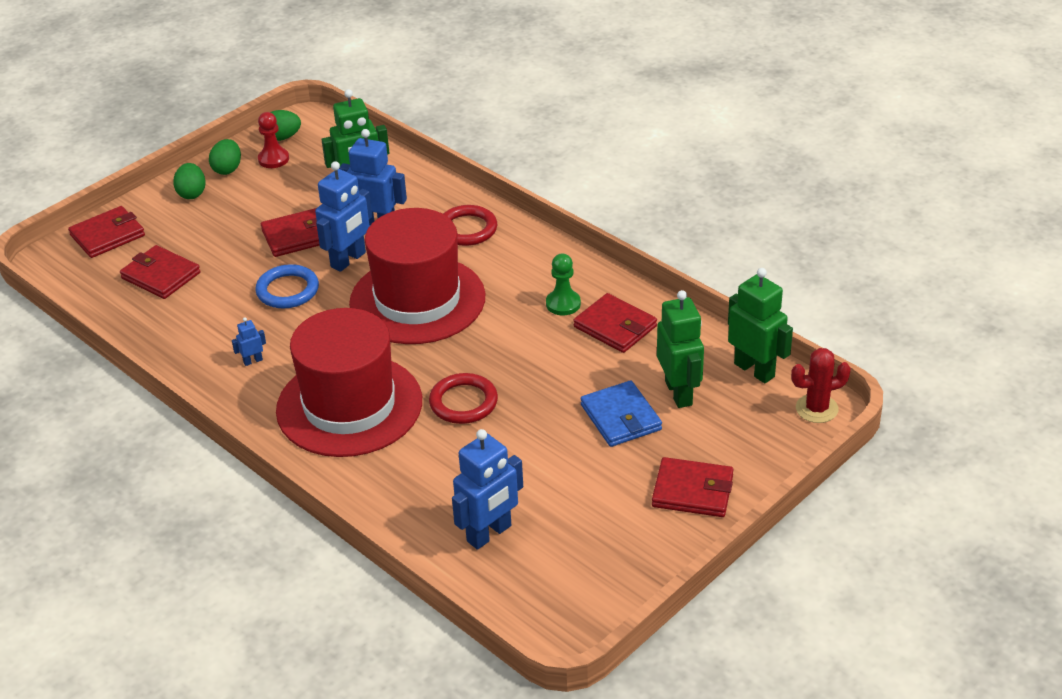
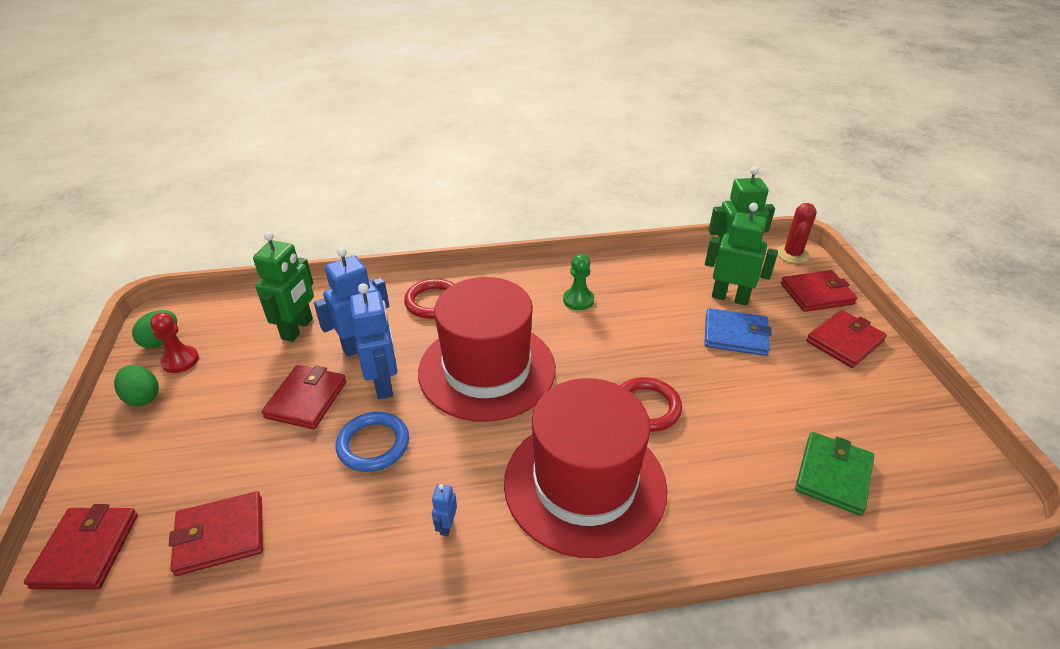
camera: 55 degrees left, 0 degrees up
green egg [173,163,205,199] -> none
blue robot [452,429,523,550] -> green wallet [795,432,874,516]
red wallet [573,293,657,353] -> red wallet moved to [781,270,857,312]

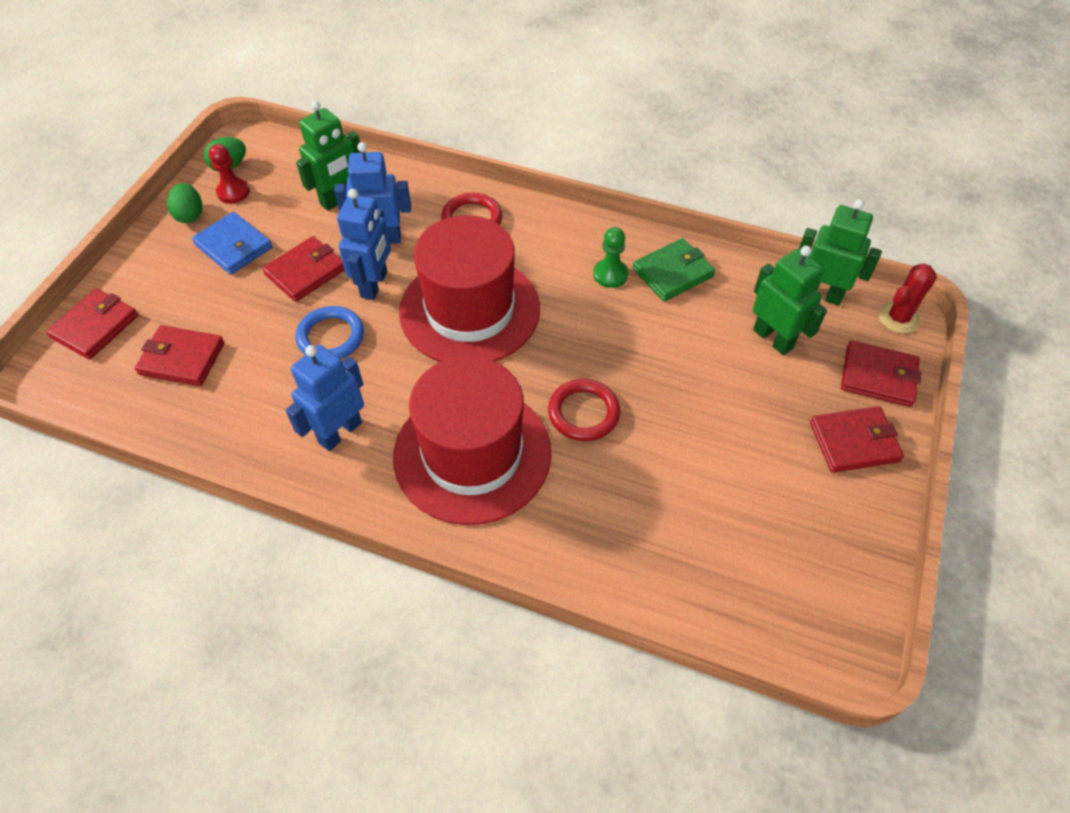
camera: 30 degrees right, 15 degrees up
blue robot [432,484,457,536] -> blue robot [286,345,364,451], size x2.23
blue wallet [704,308,772,356] -> blue wallet moved to [192,212,272,275]
green wallet [795,432,874,516] -> green wallet moved to [633,238,715,301]

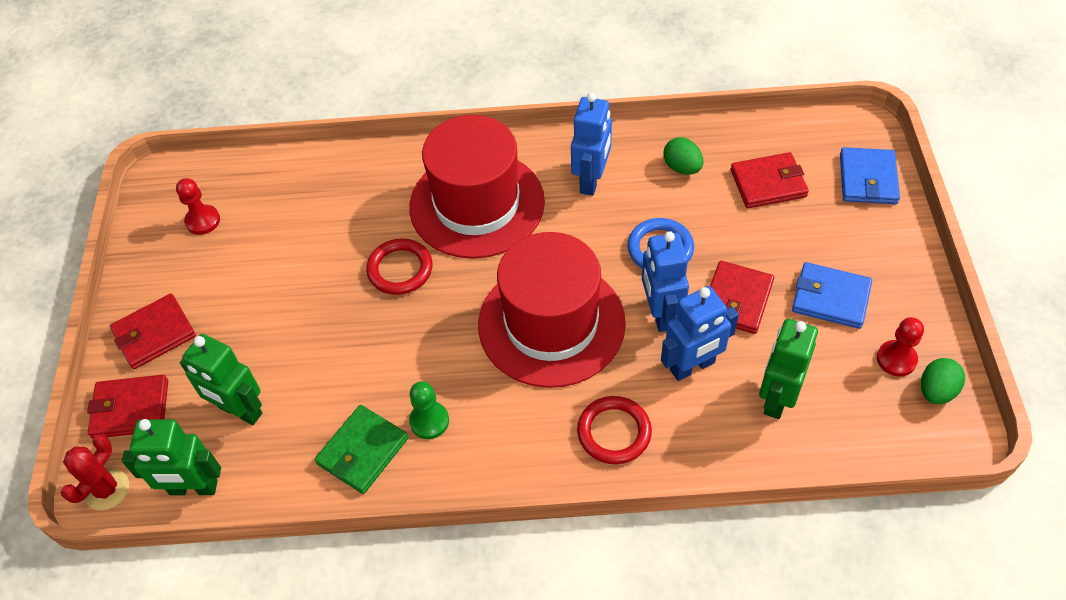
camera: 160 degrees right, 0 degrees up
red wallet [46,289,138,360] -> blue wallet [840,147,900,204]
green egg [167,183,202,223] -> green egg moved to [663,137,703,175]
none -> red pawn [176,178,220,235]

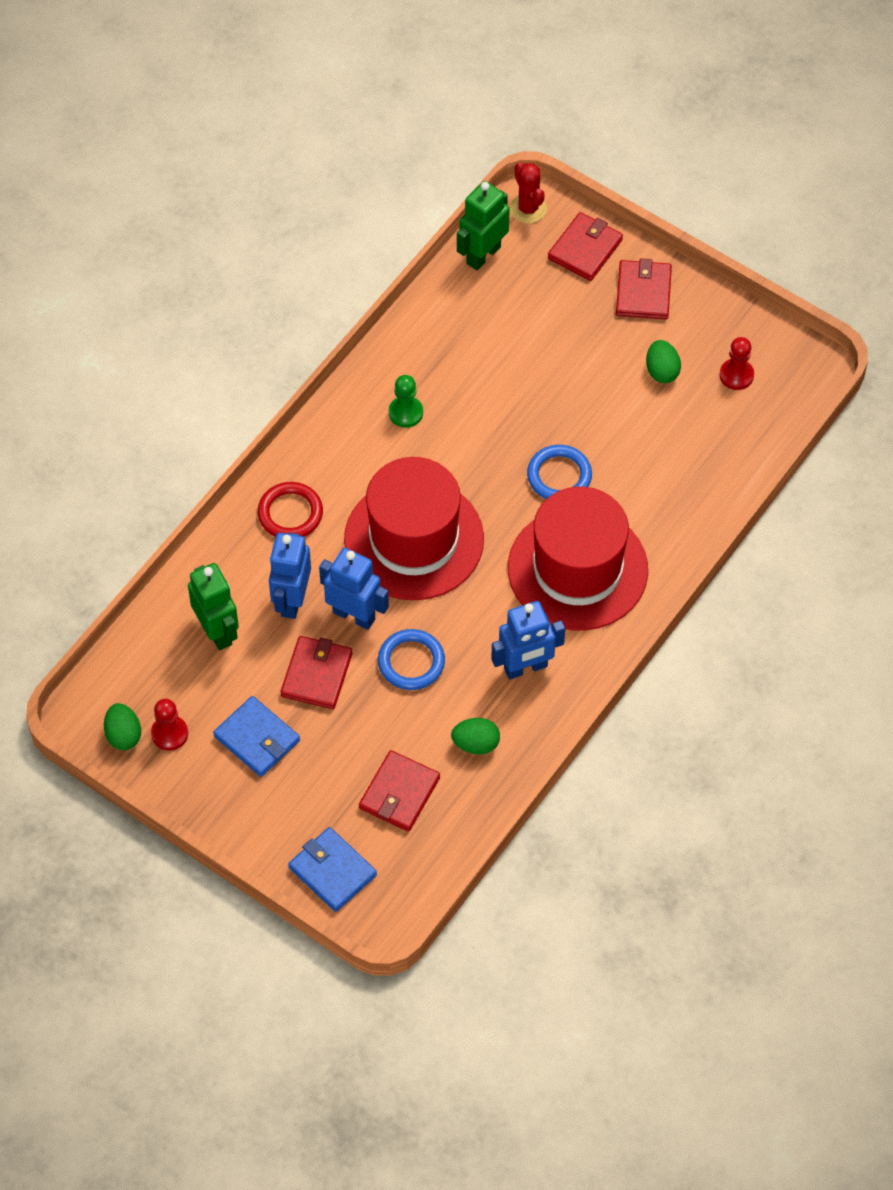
camera: 125 degrees right, 5 degrees up
green robot [180,334,262,425] -> none
green wallet [315,405,408,494] -> none
red ring [366,238,433,295] -> blue ring [527,445,592,499]
blue robot [571,92,612,196] -> blue robot turned 75 degrees counterclockwise [491,601,565,679]
red wallet [710,261,774,334] -> red wallet turned 45 degrees clockwise [281,636,353,709]
blue wallet [792,262,872,329] -> blue wallet turned 75 degrees clockwise [213,696,300,777]
none -> green egg [646,340,681,383]

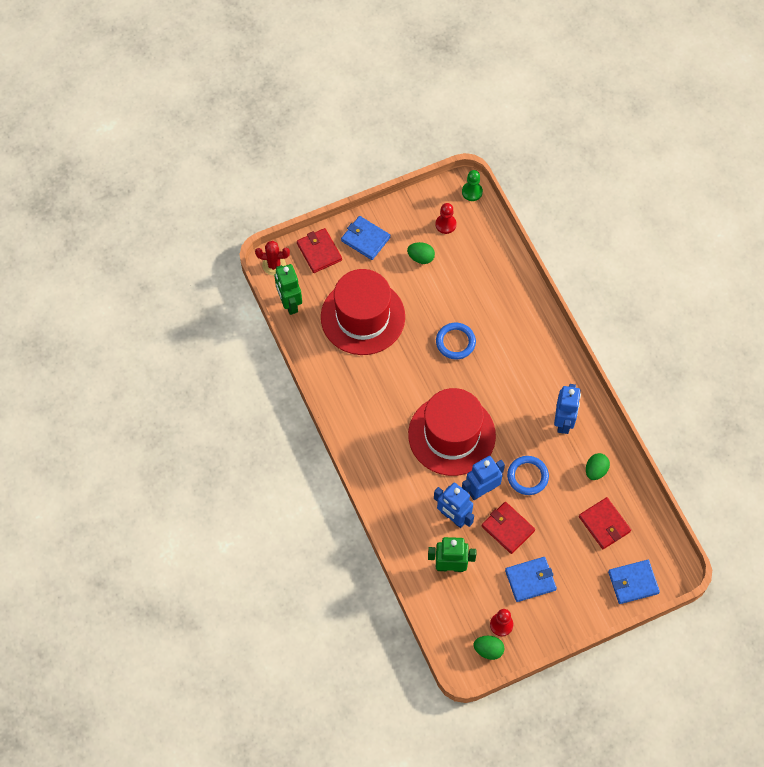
camera: 60 degrees left, 5 degrees up
red ring [258,482,323,537] -> none
green pawn [389,375,423,428] -> green pawn moved to [462,170,483,201]
red hat [508,487,648,631] -> red hat moved to [321,269,405,355]
red wallet [616,259,672,319] -> blue wallet [341,216,390,260]

